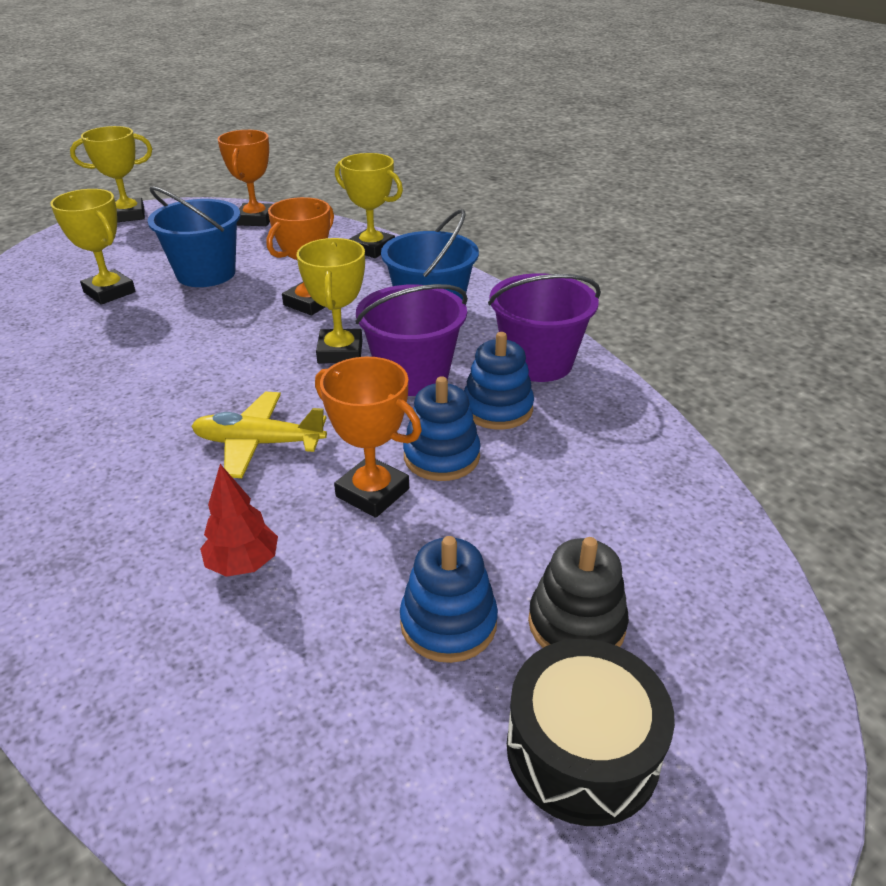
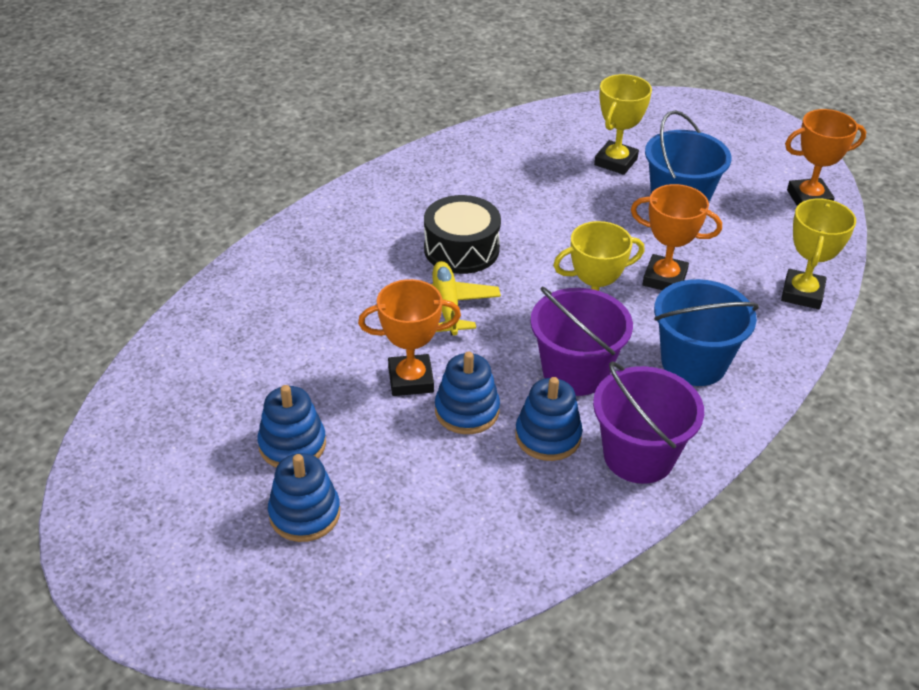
camera: 75 degrees right, 5 degrees up
yellow trophy [70,126,152,222] -> none
red tree [200,464,278,577] -> none
orange trophy [315,357,422,518] -> orange trophy turned 60 degrees clockwise [358,279,461,396]
black drum [507,639,675,826] -> black drum moved to [424,195,501,274]
black stacking toy [528,537,629,648] -> blue stacking toy [268,453,340,542]

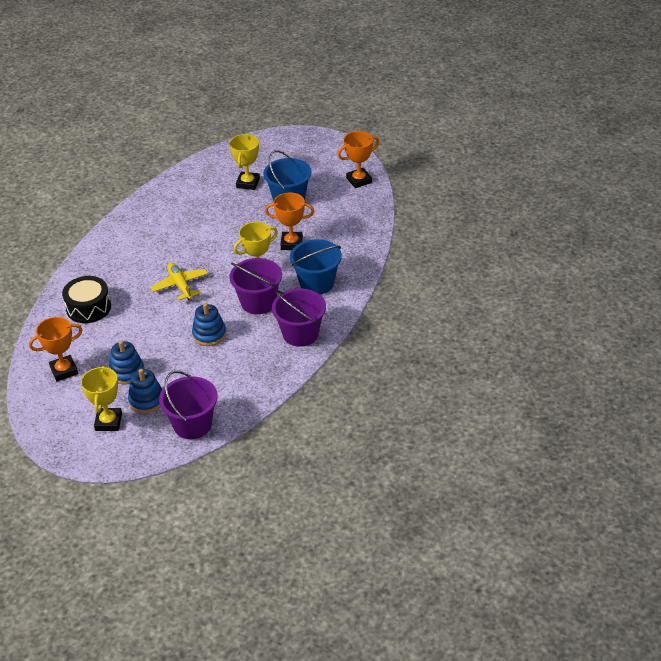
camera: 15 degrees left, 0 degrees up
orange trophy [358,279,461,396] -> orange trophy moved to [29,317,82,381]
black drum [424,195,501,274] -> black drum moved to [62,276,111,323]
blue stacking toy [515,377,583,461] -> none
yellow trophy [781,199,856,309] -> yellow trophy moved to [81,366,122,431]
none -> purple bucket [159,371,218,439]

